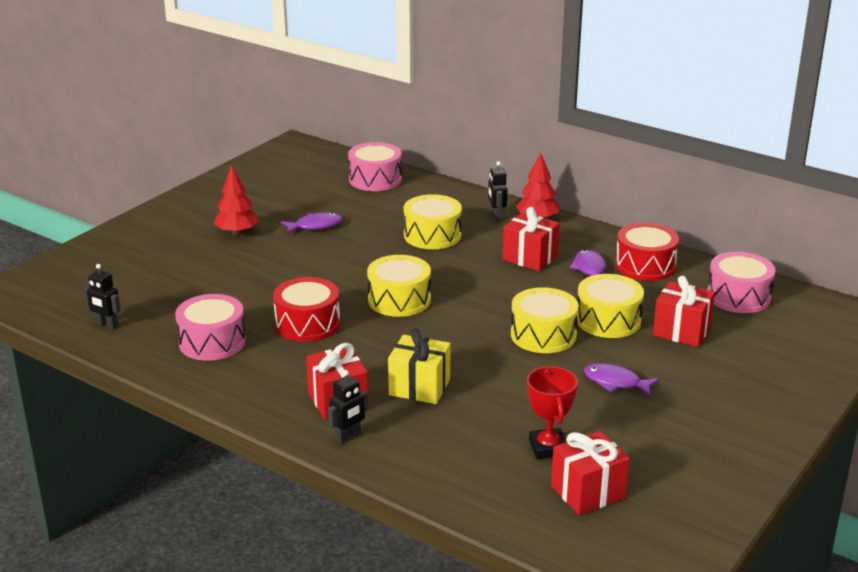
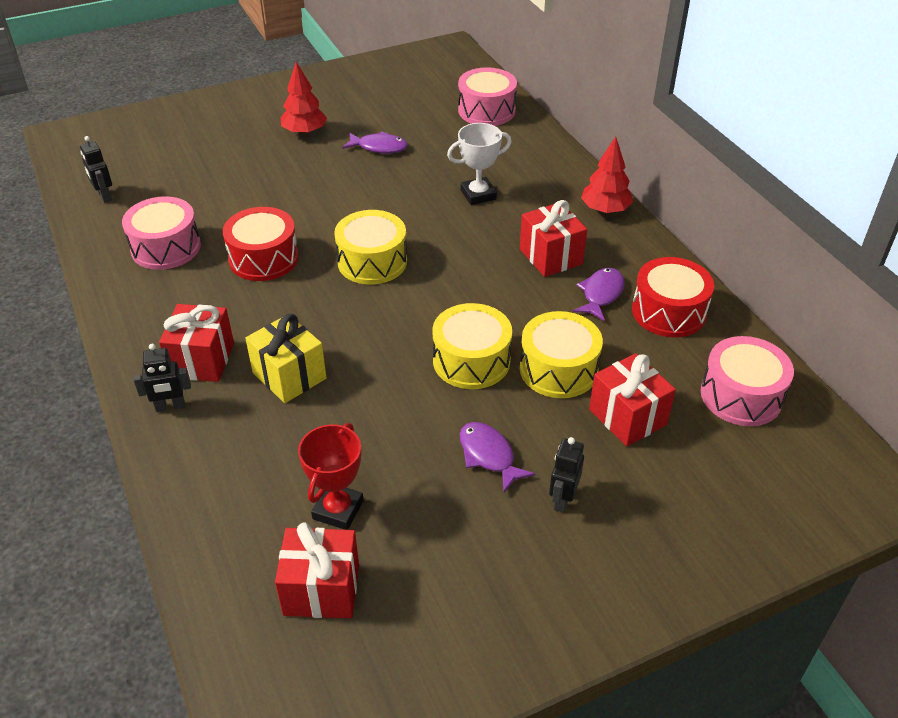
camera: 30 degrees right, 15 degrees up
yellow drum [404,194,462,249] -> white trophy [447,123,512,205]
black robot [488,161,508,221] -> black robot moved to [549,437,584,513]

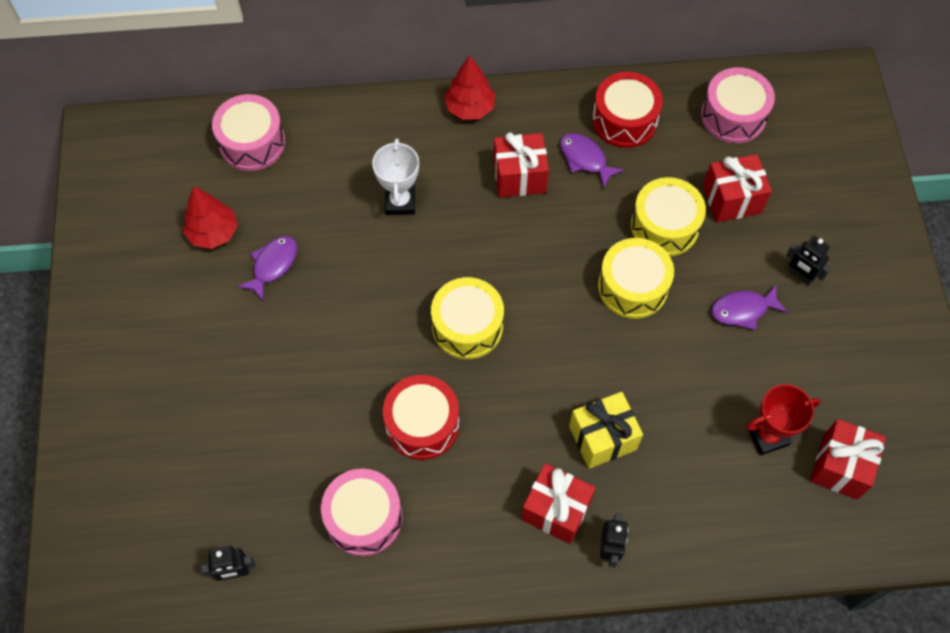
camera: 70 degrees left, 20 degrees up
red tree [281,62,327,135] -> red tree moved to [183,186,238,249]
red trophy [298,423,364,530] -> red trophy turned 60 degrees counterclockwise [746,384,821,455]

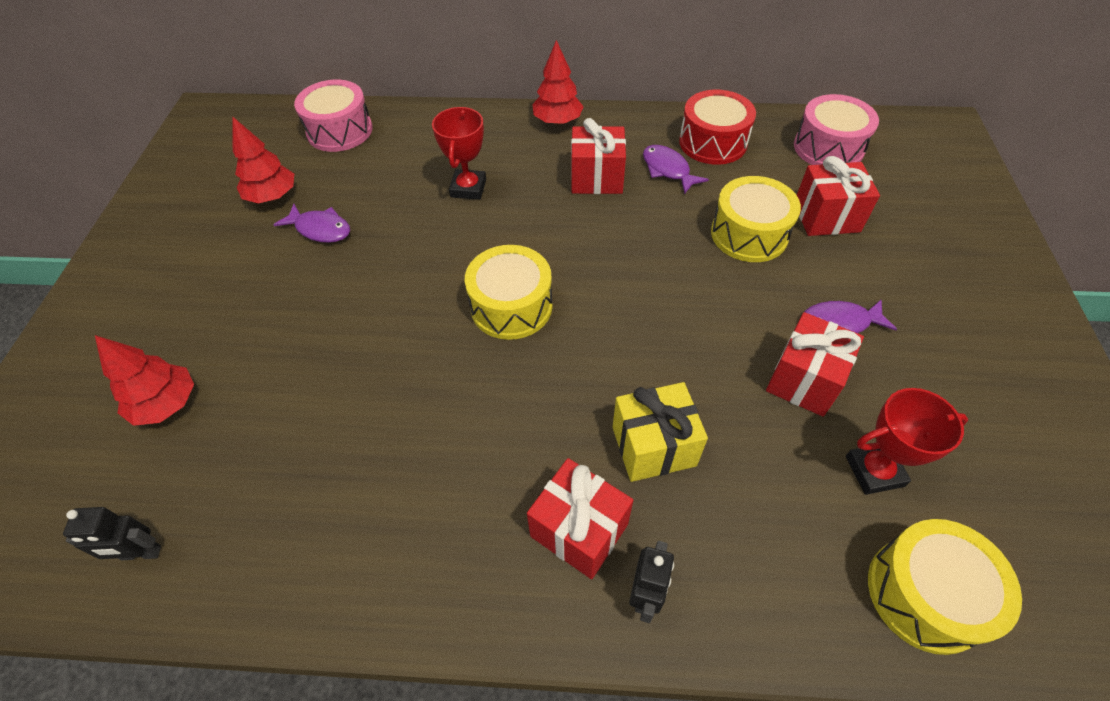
camera: 10 degrees right, 10 degrees down
purple fish [237,236,297,301] -> purple fish turned 75 degrees clockwise [273,204,350,243]
pink drum [321,469,403,556] -> none
white trophy [372,138,419,215] -> red trophy [432,107,486,200]
red drum [383,375,459,460] -> none
yellow drum [598,238,674,319] -> yellow drum moved to [868,519,1022,655]
black robot [786,236,831,285] -> none
red gift [810,419,886,500] -> red gift moved to [766,312,864,417]
none -> red tree [95,335,194,426]

